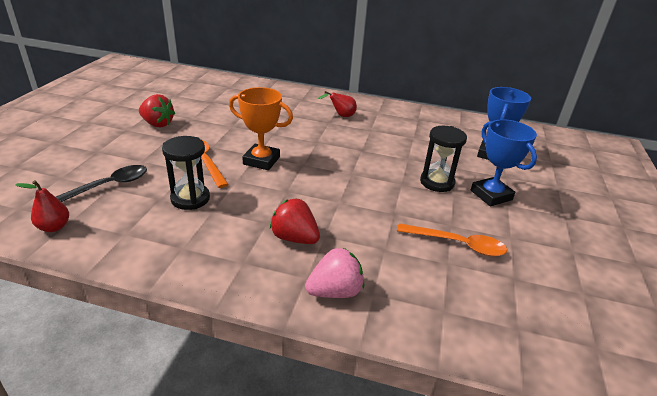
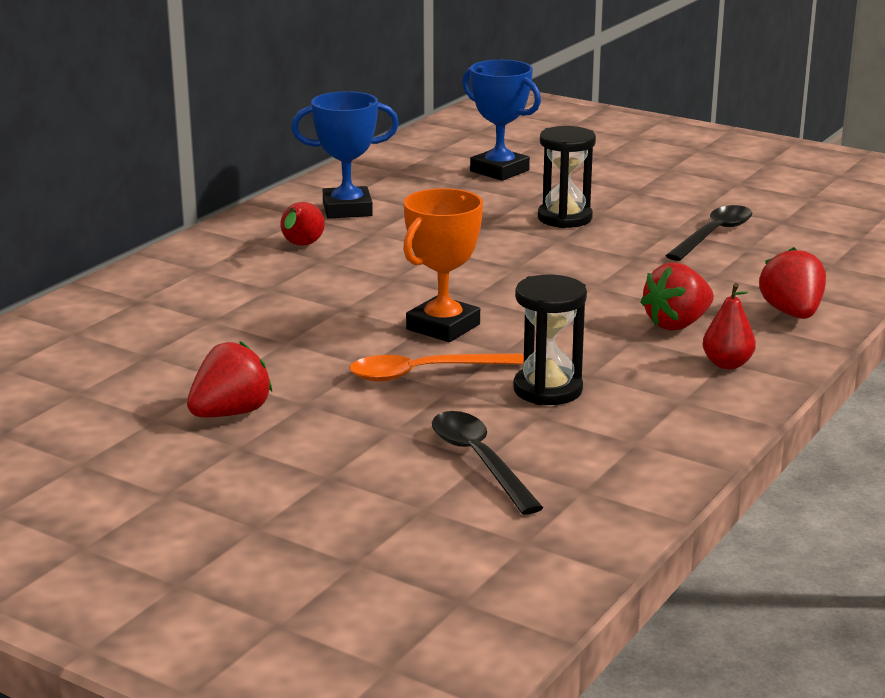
camera: 70 degrees left, 10 degrees down
red pear [15,180,69,232] -> red pear moved to [703,283,756,369]
pink strawberry [305,248,364,298] -> red strawberry [759,247,826,319]
orange spoon [397,223,507,256] -> black spoon [665,205,752,261]
blue trophy [471,119,537,206] -> blue trophy moved to [291,91,399,219]

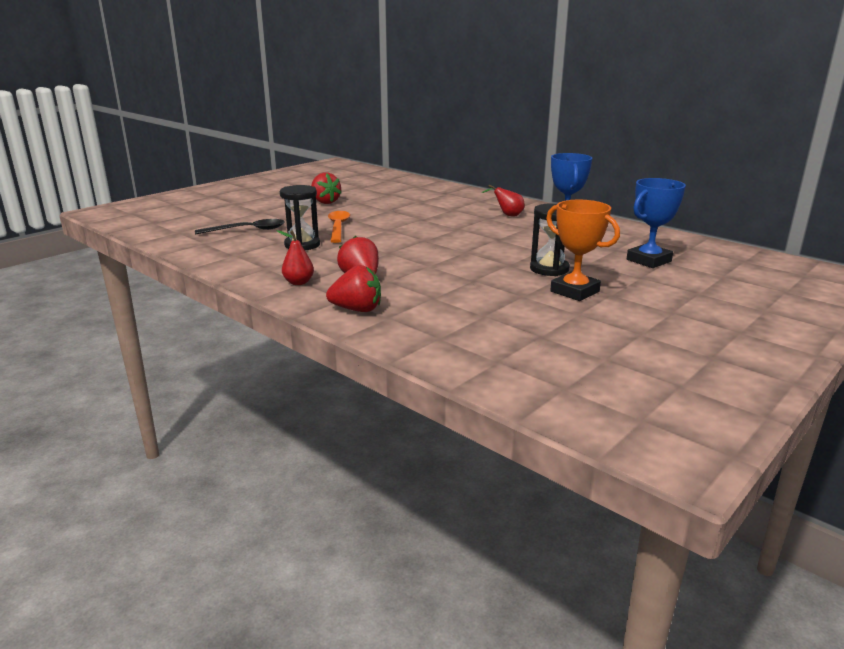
camera: 100 degrees right, 0 degrees up
orange trophy [403,188,483,342] -> orange trophy moved to [546,200,620,301]
black spoon [665,205,752,261] -> none

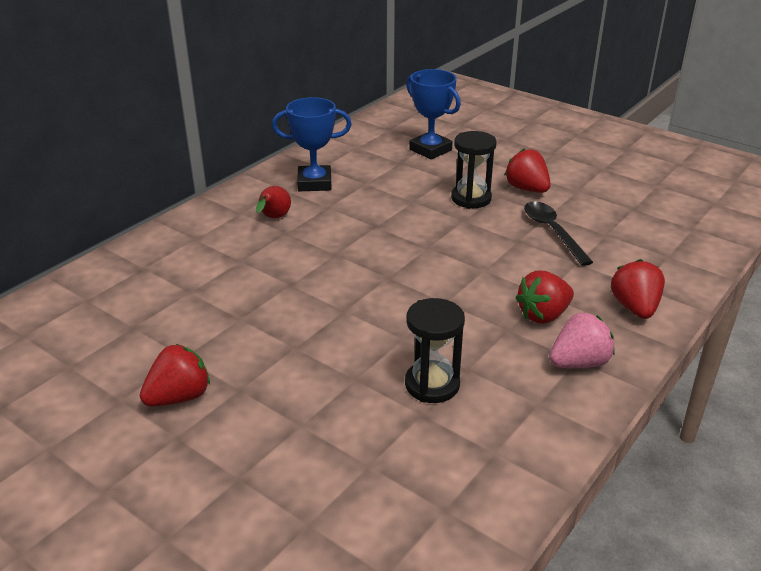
camera: 95 degrees left, 10 degrees up
black spoon [195,219,285,235] -> black spoon moved to [524,201,593,266]
red pear [277,230,314,285] -> pink strawberry [549,313,615,368]
orange spoon [328,211,350,243] -> none
orange trophy [546,200,620,301] -> red strawberry [504,148,551,193]

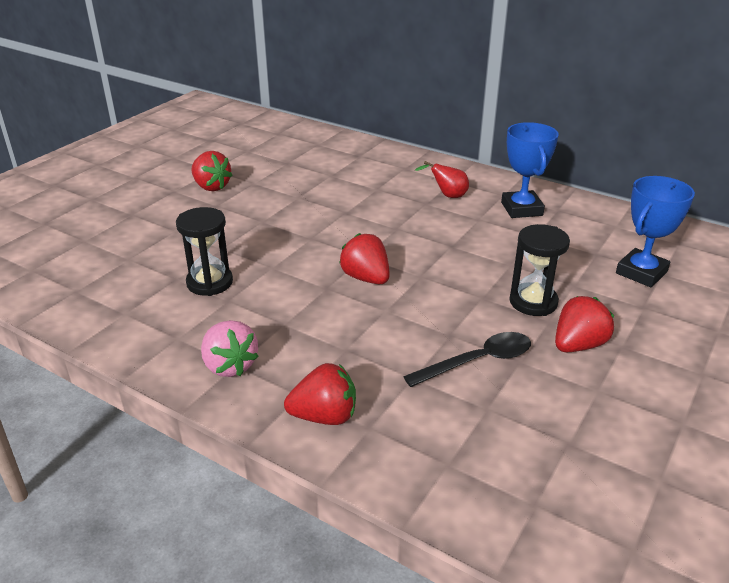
camera: 85 degrees right, 0 degrees up
red strawberry [516,270,574,324] -> red strawberry moved to [339,233,390,284]

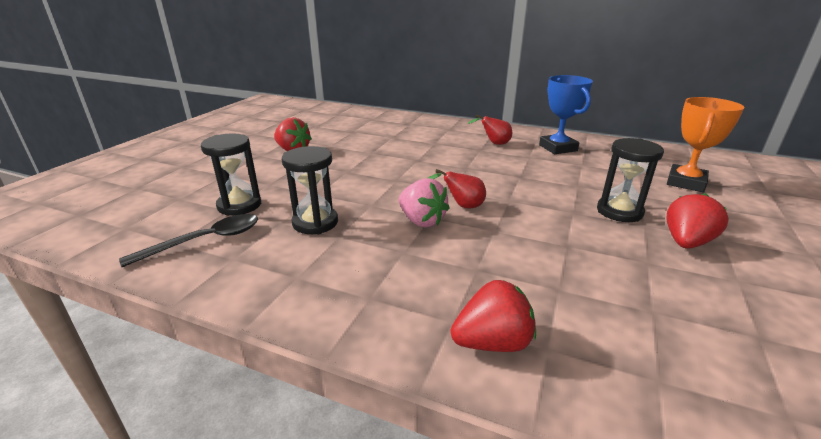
camera: 10 degrees left, 5 degrees down
pink strawberry [201,320,259,377] -> pink strawberry moved to [399,178,450,227]
red strawberry [339,233,390,284] -> red pear [428,169,486,208]
black spoon [403,332,531,387] -> black spoon moved to [119,214,258,267]
blue trophy [616,176,695,287] -> orange trophy [667,97,745,192]
none -> black hourglass [201,133,261,216]

